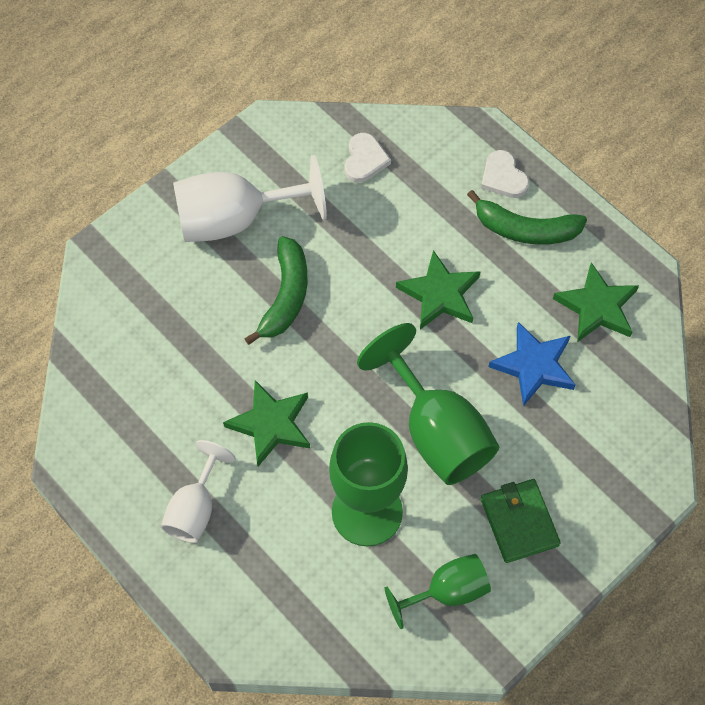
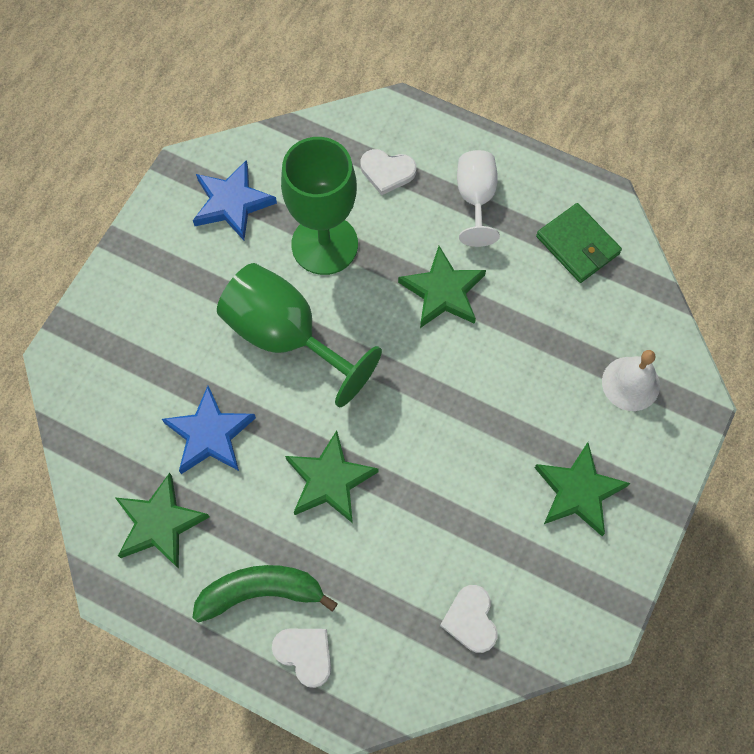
camera: 160 degrees right, 5 degrees up
white goblet [173,155,327,242] -> green star [535,442,630,536]
green banana [244,236,307,345] -> none
green goblet [385,554,491,629] -> blue star [193,160,277,240]
green wallet [481,479,561,563] -> green wallet moved to [536,203,622,283]
none -> white heart [360,149,416,195]
none -> white bell [602,350,660,411]

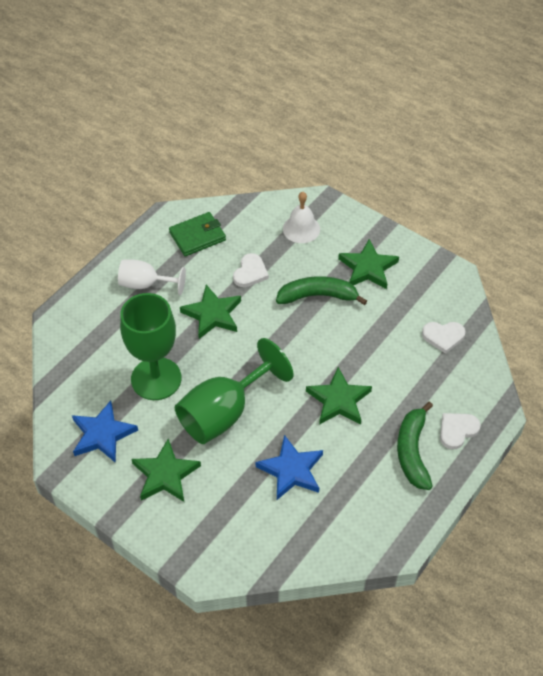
camera: 80 degrees left, 15 degrees down
green star [115,473,209,569] -> green star moved to [131,439,201,502]
white heart [360,149,416,195] -> white heart moved to [233,253,269,287]
none -> green banana [276,276,367,305]

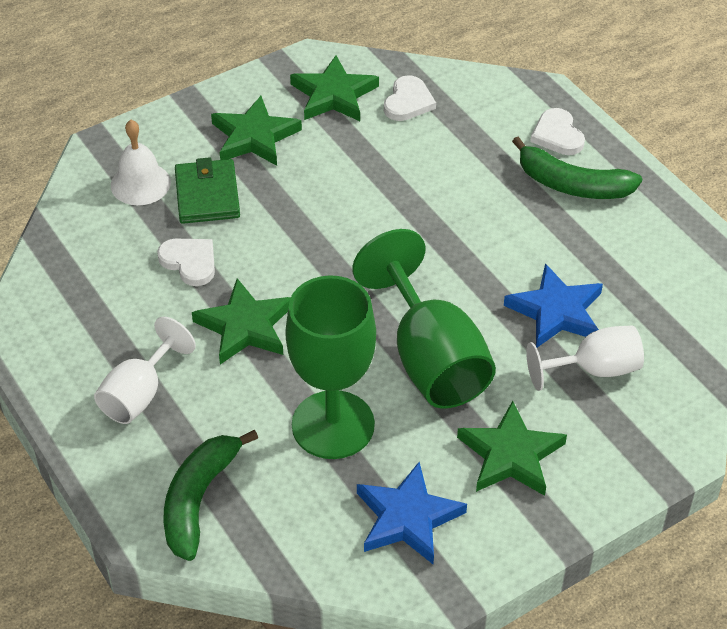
camera: 70 degrees left, 5 degrees down
green wallet [169,212,226,256] -> green wallet moved to [175,157,240,224]
green banana [276,276,367,305] -> green banana moved to [163,430,258,561]
green star [306,367,372,425] -> green star moved to [290,56,379,121]
none -> white goblet [526,325,644,391]

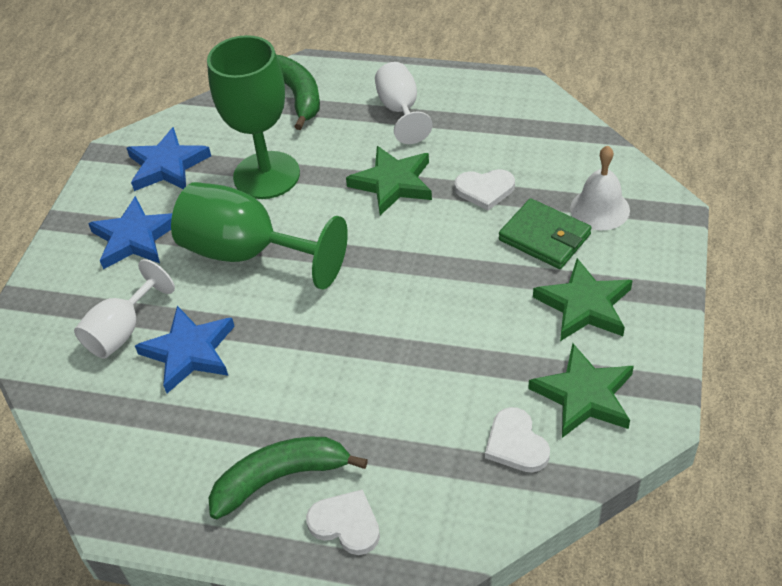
camera: 140 degrees right, 0 degrees up
green star [457,401,567,496] -> blue star [88,196,172,269]

